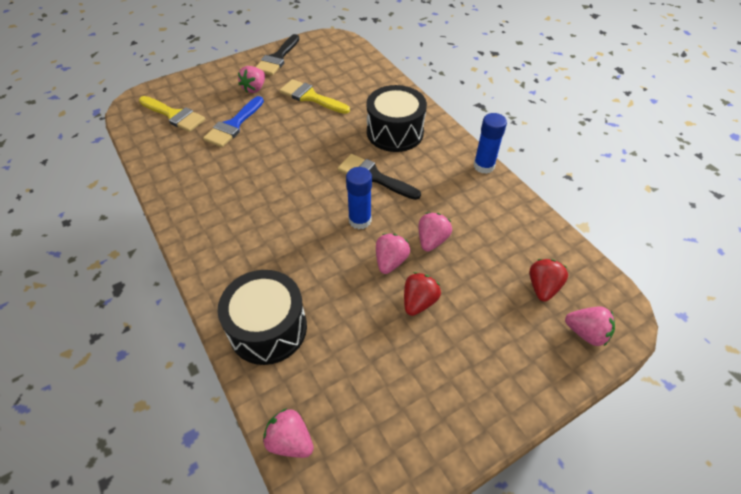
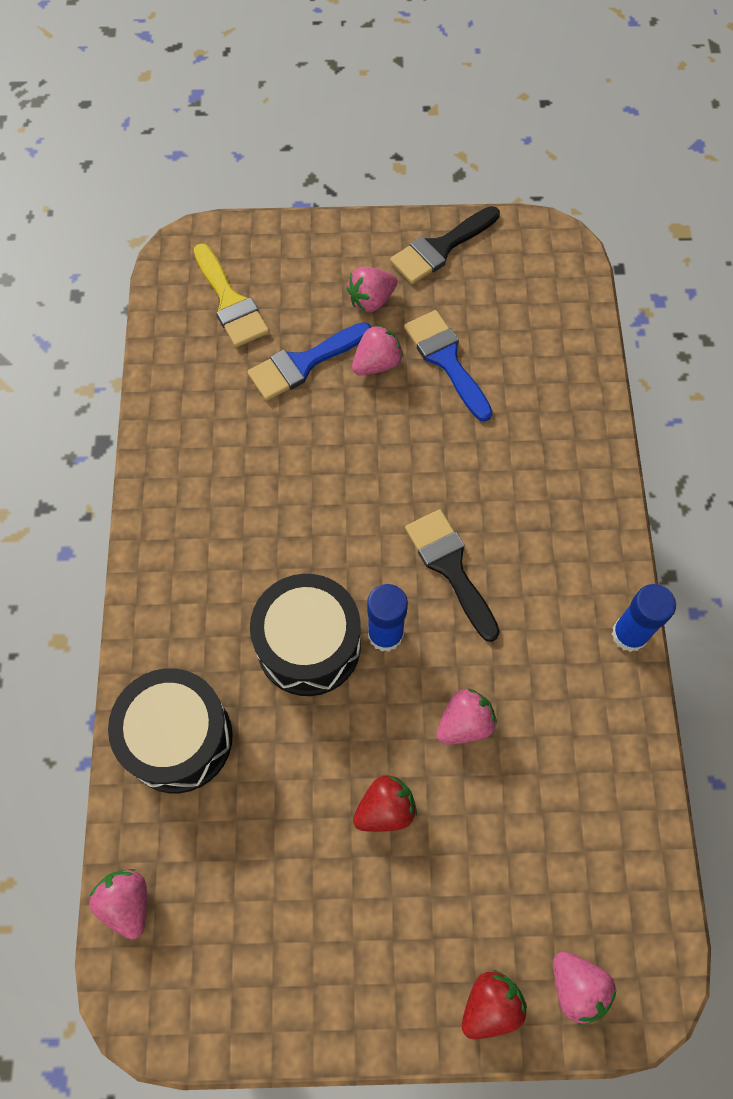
camera: 30 degrees right, 15 degrees up
yellow brush [279,79,350,114] -> blue brush [404,310,492,421]
black drum [367,85,427,152] -> black drum moved to [250,574,361,696]
pink strawberry [376,233,410,274] -> pink strawberry moved to [352,325,403,376]
red strawberry [530,259,568,301] -> red strawberry moved to [462,970,527,1039]

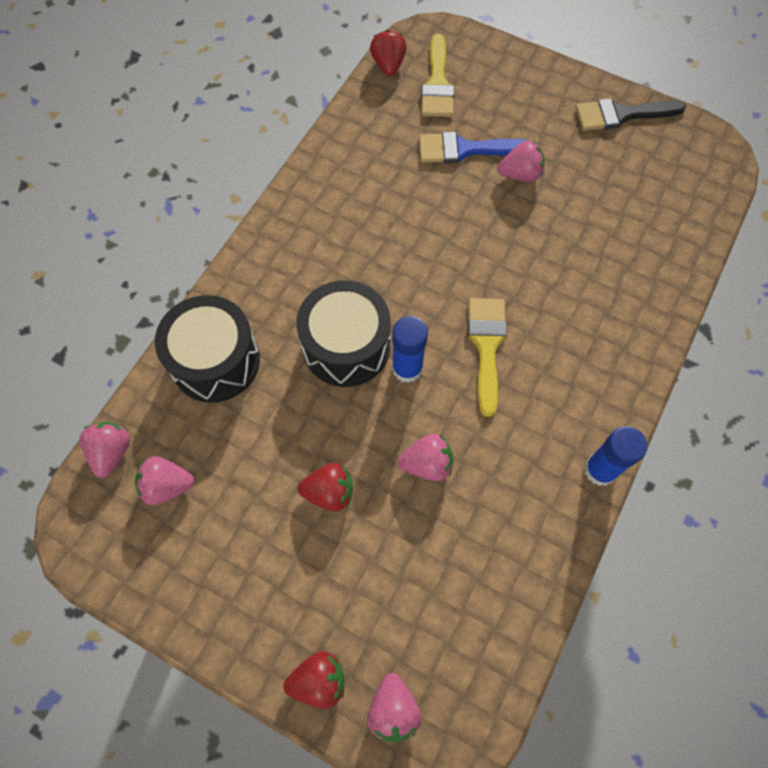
camera: 30 degrees right, 0 degrees up
pink strawberry [346,267,397,312] -> pink strawberry moved to [135,456,194,505]
blue brush [404,310,492,421] -> none
black brush [405,509,500,642] -> yellow brush [468,298,507,417]
none -> red strawberry [370,30,407,76]

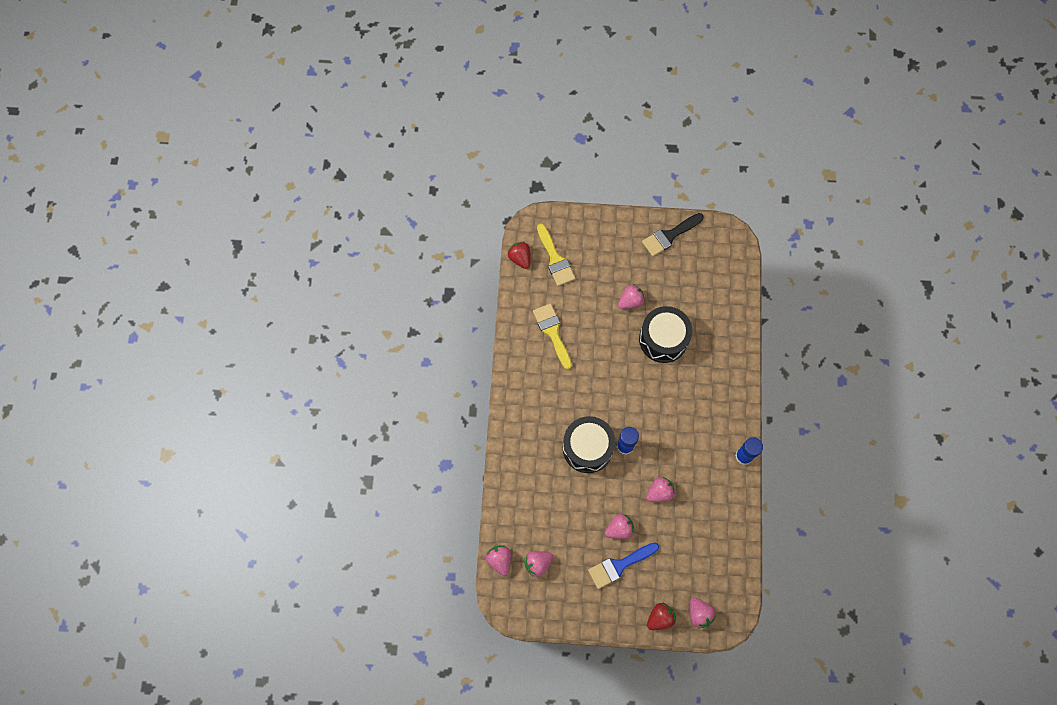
camera: 25 degrees left, 5 degrees up
black drum [155,295,260,403] -> black drum moved to [639,306,692,363]
red strawberry [298,463,353,511] -> pink strawberry [605,514,634,539]
blue brush [419,132,528,163] -> blue brush moved to [588,542,659,589]
yellow brush [468,298,507,417] -> yellow brush moved to [533,303,572,370]

